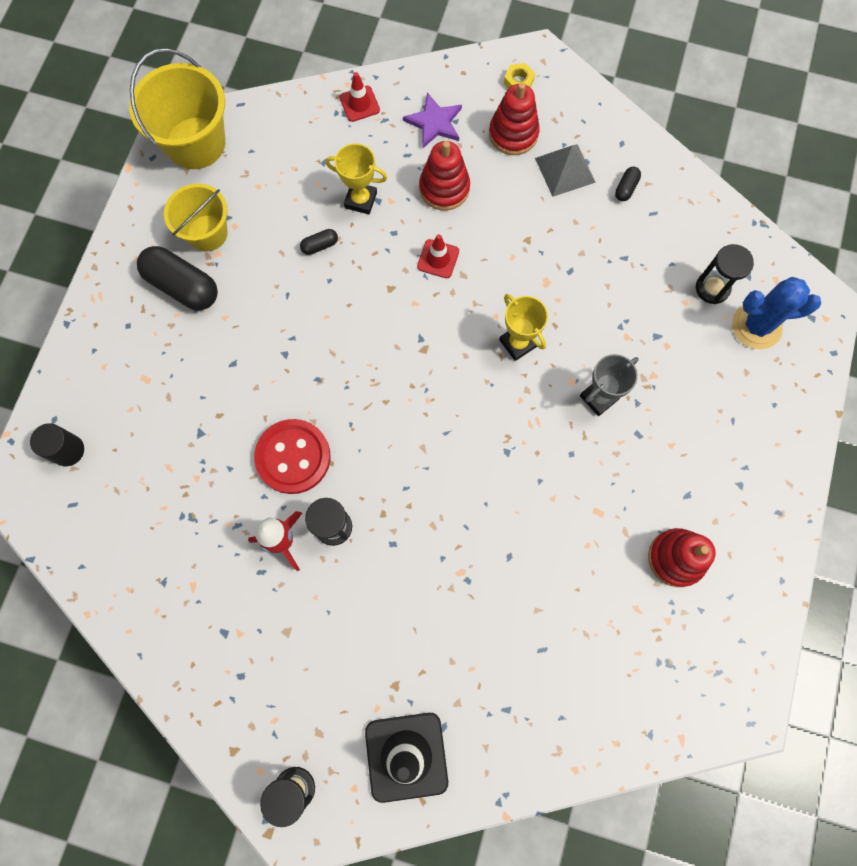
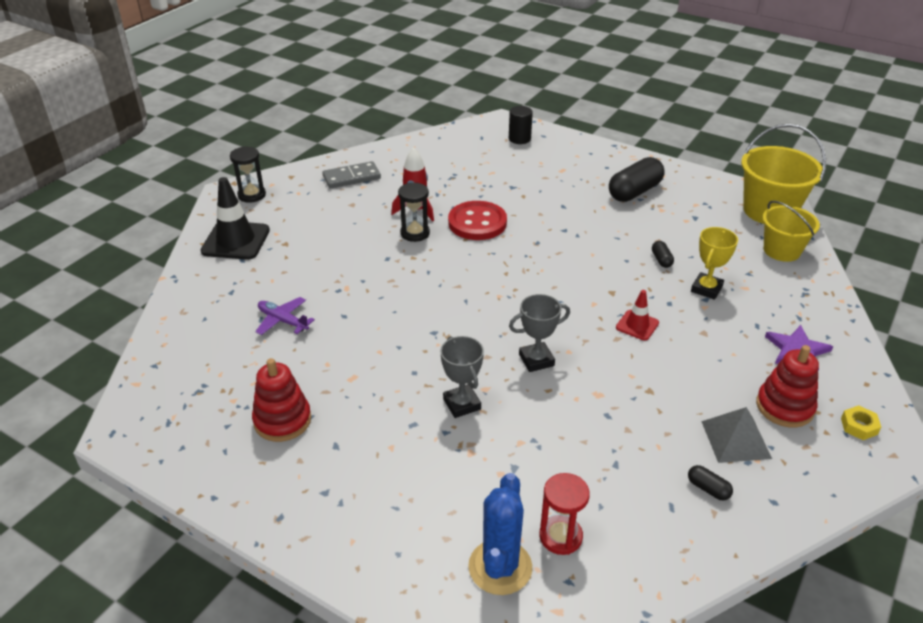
camera: 105 degrees right, 35 degrees down
yellow bucket [164,184,228,252] -> yellow bucket moved to [763,201,820,262]
red traffic cone [340,72,380,122] -> none
red stacking toy [419,141,470,210] -> none
yellow trophy [499,294,548,361] -> grey trophy [509,294,570,372]
black hourglass [696,244,754,304] -> red hourglass [539,473,590,555]
none -> purple plane [255,297,315,335]
none -> grey domino [322,161,381,189]

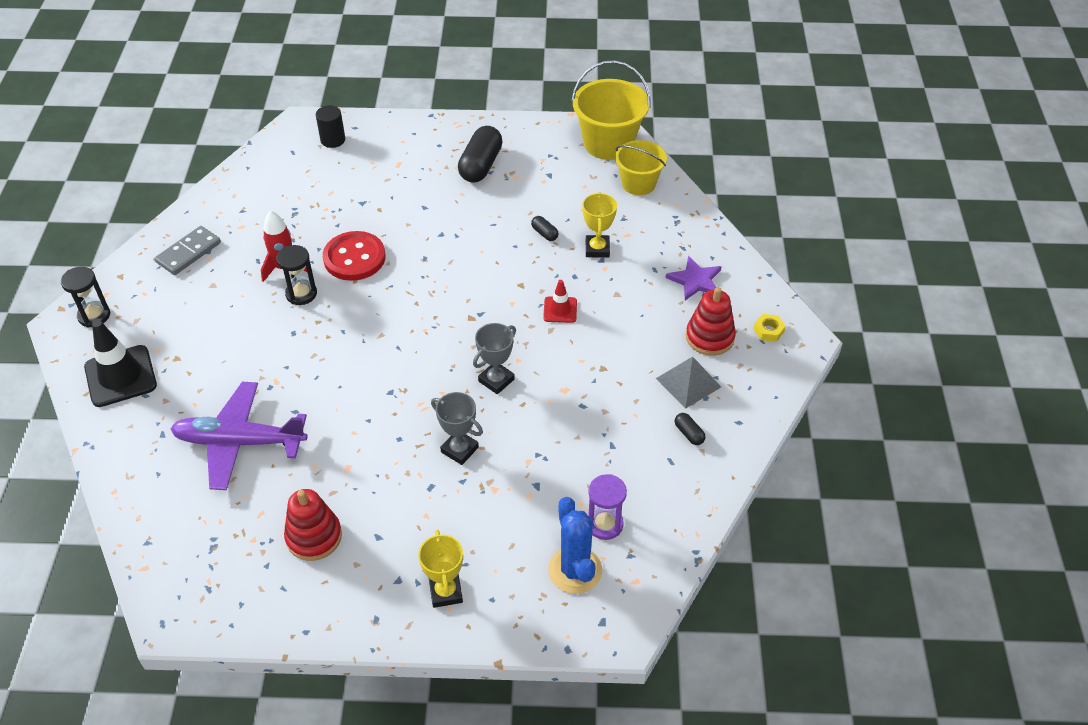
camera: 30 degrees left, 10 degrees up
purple plane [255,297,315,335] -> purple plane [170,382,307,490], size x1.95
red hourglass [539,473,590,555] -> purple hourglass [588,474,627,540]
black capsule [688,465,733,500] -> black capsule turned 45 degrees clockwise [675,413,706,445]
none -> yellow trophy [419,530,463,608]

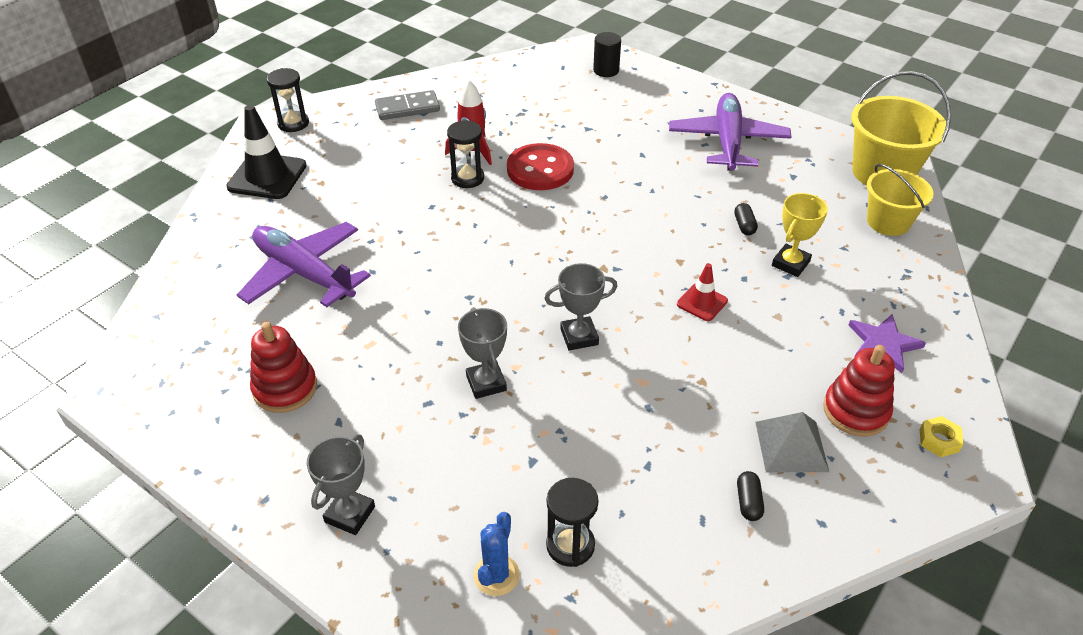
camera: 35 degrees right, 5 degrees down
yellow trophy [419,530,463,608] -> grey trophy [307,435,375,535]
black capsule [458,126,503,183] -> purple plane [669,93,792,171]
blue cactus [548,497,602,594] -> blue cactus [473,512,520,596], size x0.65
purple hourglass [588,474,627,540] -> black hourglass [546,478,598,567]

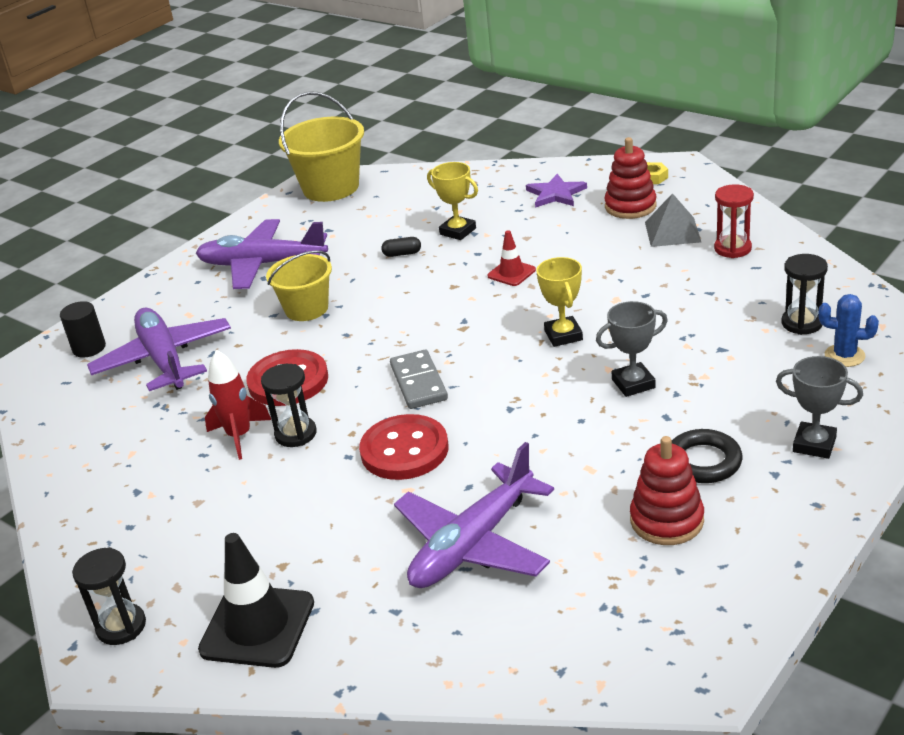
camera: 85 degrees left, 10 degrees down
grey domino [375,90,440,120] -> grey domino moved to [390,350,448,409]
grey trophy [544,263,618,350] -> yellow trophy [536,257,583,347]
black capsule [737,471,764,521] -> red hourglass [714,184,754,258]
yellow bucket [867,164,934,236] -> yellow bucket moved to [266,250,332,321]
none -> purple plane [87,308,231,391]
none -> red button [359,414,449,480]
none -> black ring [672,429,742,483]

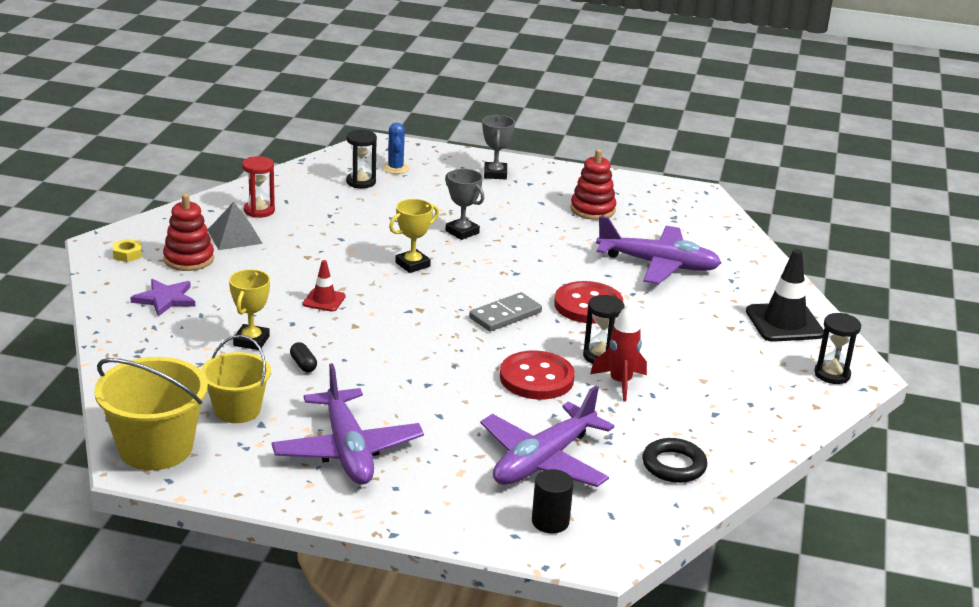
camera: 120 degrees left, 5 degrees down
yellow bucket [266,250,332,321] -> yellow bucket moved to [201,335,271,423]
black ring [672,429,742,483] -> black ring moved to [642,438,707,483]

